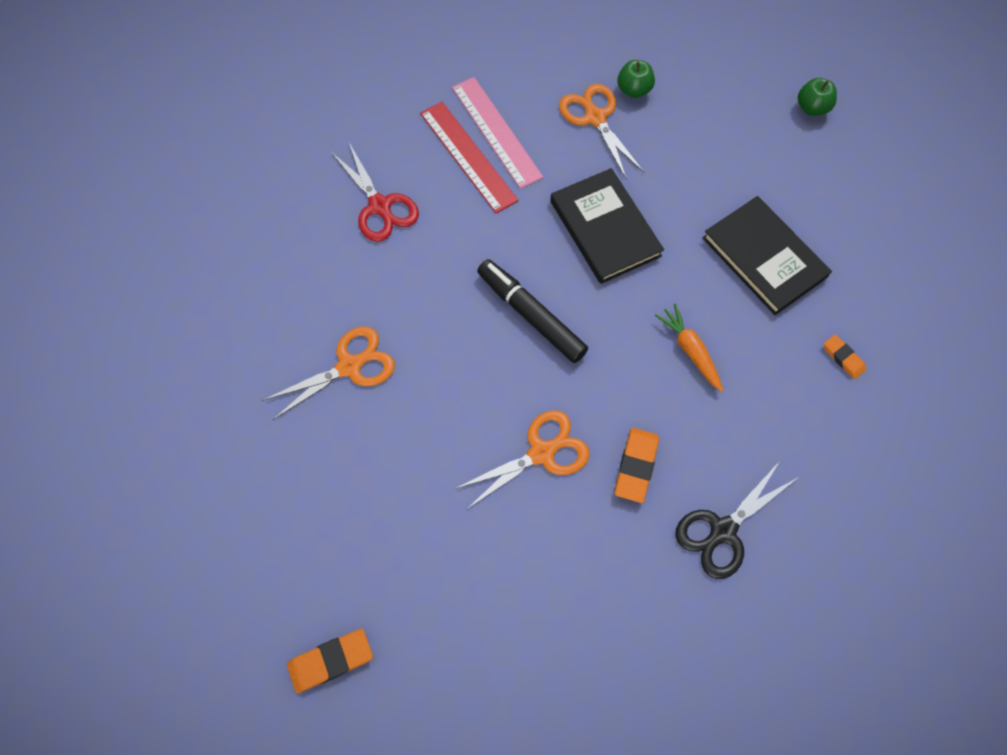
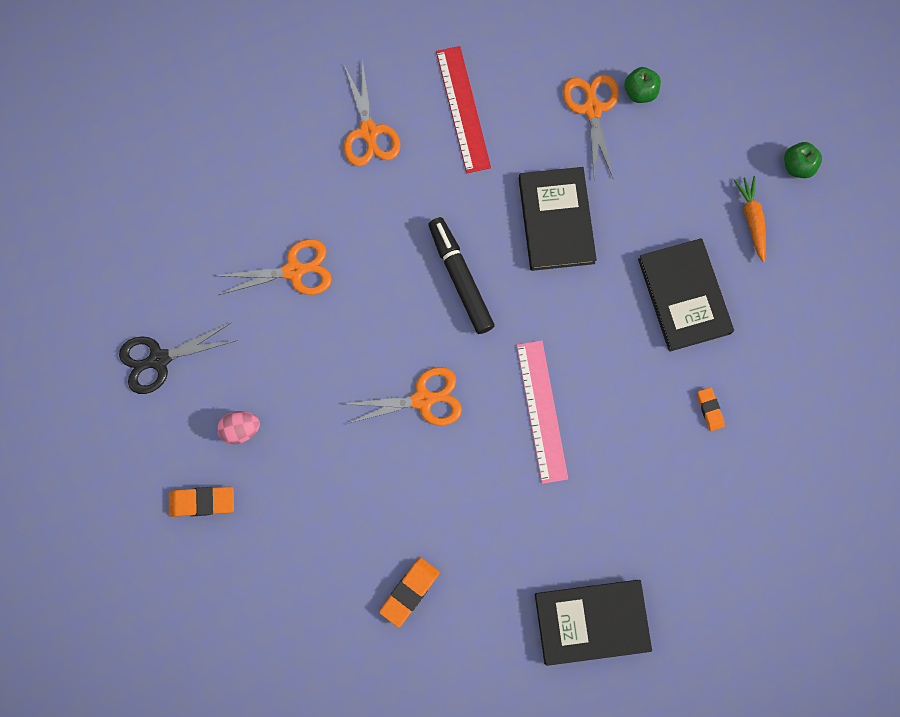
camera: 20 degrees right, 10 degrees up
red scissors [331,143,419,242] -> orange scissors [344,61,401,166]
pink ruler [452,77,543,189] -> pink ruler moved to [516,340,568,484]
orange eraser [615,428,659,503] -> orange eraser moved to [379,558,440,627]
orange carrot [655,303,724,392] -> orange carrot moved to [734,176,766,262]
black scissors [675,461,799,579] -> black scissors moved to [119,322,238,394]
none -> pink egg [217,411,260,444]
none -> black book [535,580,652,666]

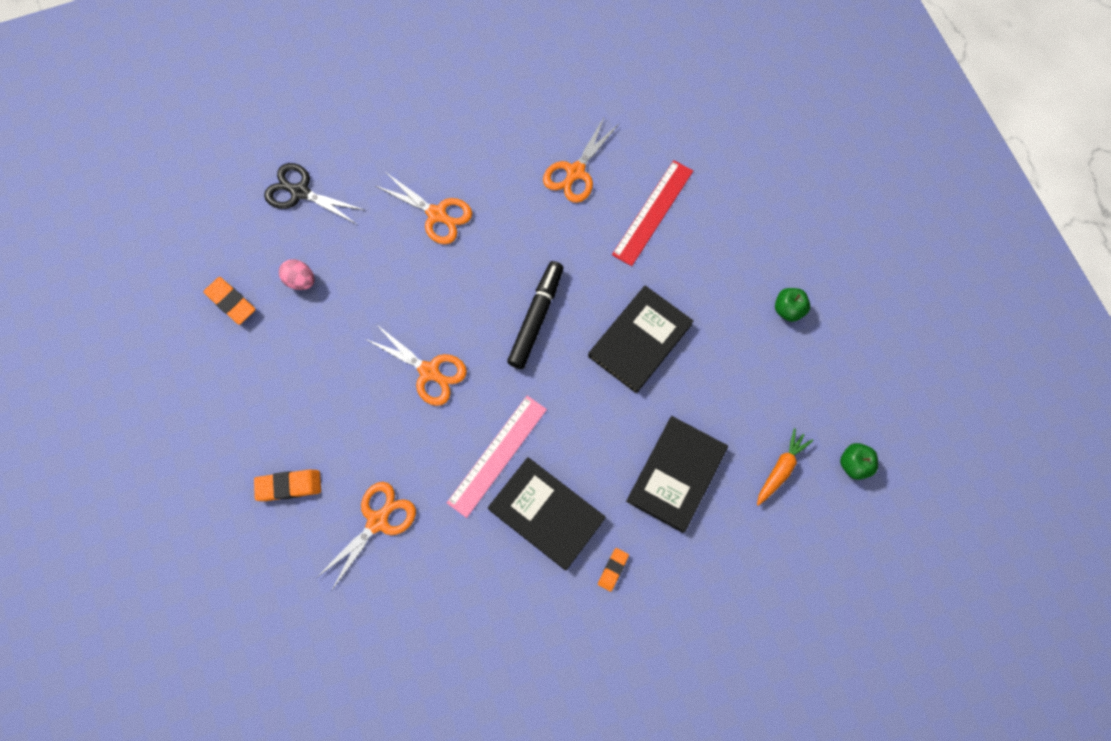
camera: 45 degrees right, 5 degrees down
black book [535,580,652,666] -> black book moved to [488,457,606,570]
orange scissors [563,75,619,179] -> orange scissors moved to [316,482,416,590]

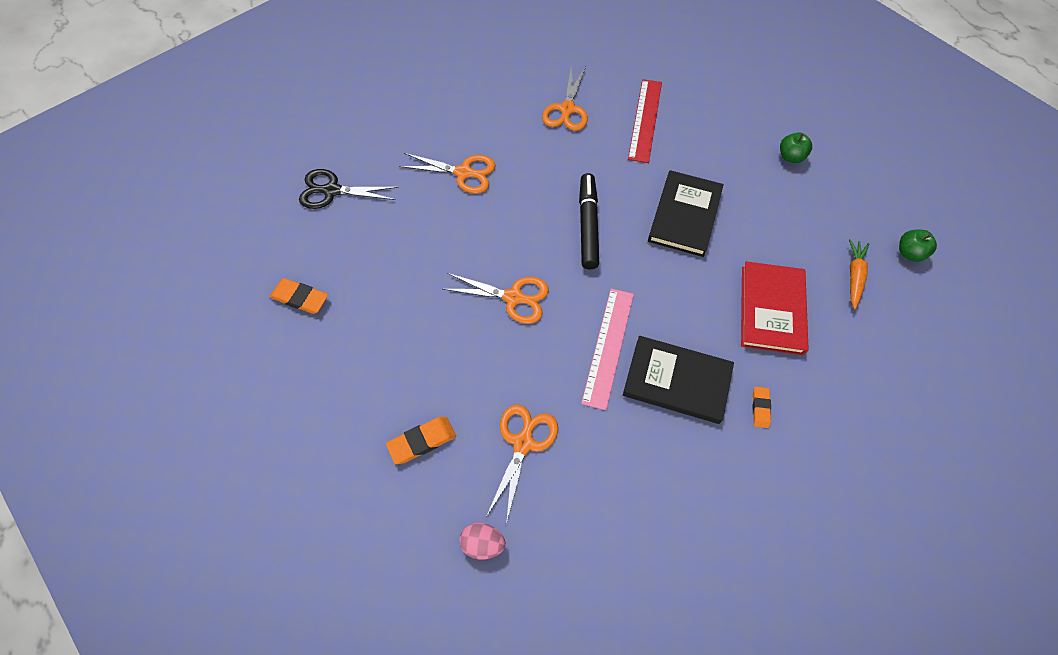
camera: 20 degrees left, 10 degrees down
pink egg [279,259,315,290] -> pink egg moved to [459,523,505,560]
black book [626,416,728,533] -> red book [741,261,809,355]

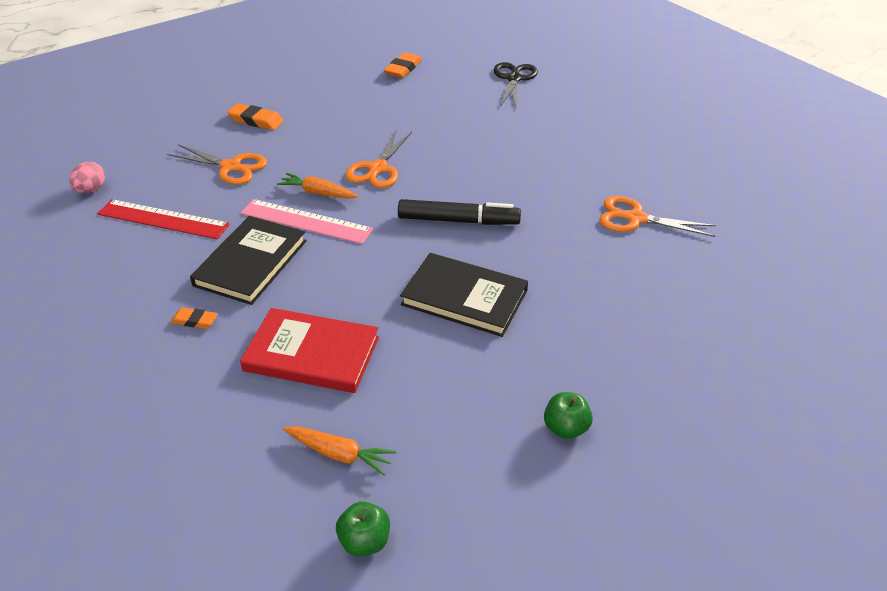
camera: 95 degrees right, 20 degrees down
orange eraser [386,417,456,464] -> orange eraser turned 45 degrees counterclockwise [227,103,284,130]
orange scissors [399,153,496,194] -> none
pink egg [459,523,505,560] -> pink egg moved to [69,162,105,193]
red ruler [628,79,662,163] -> red ruler moved to [97,199,230,239]
none -> orange carrot [277,173,358,199]

